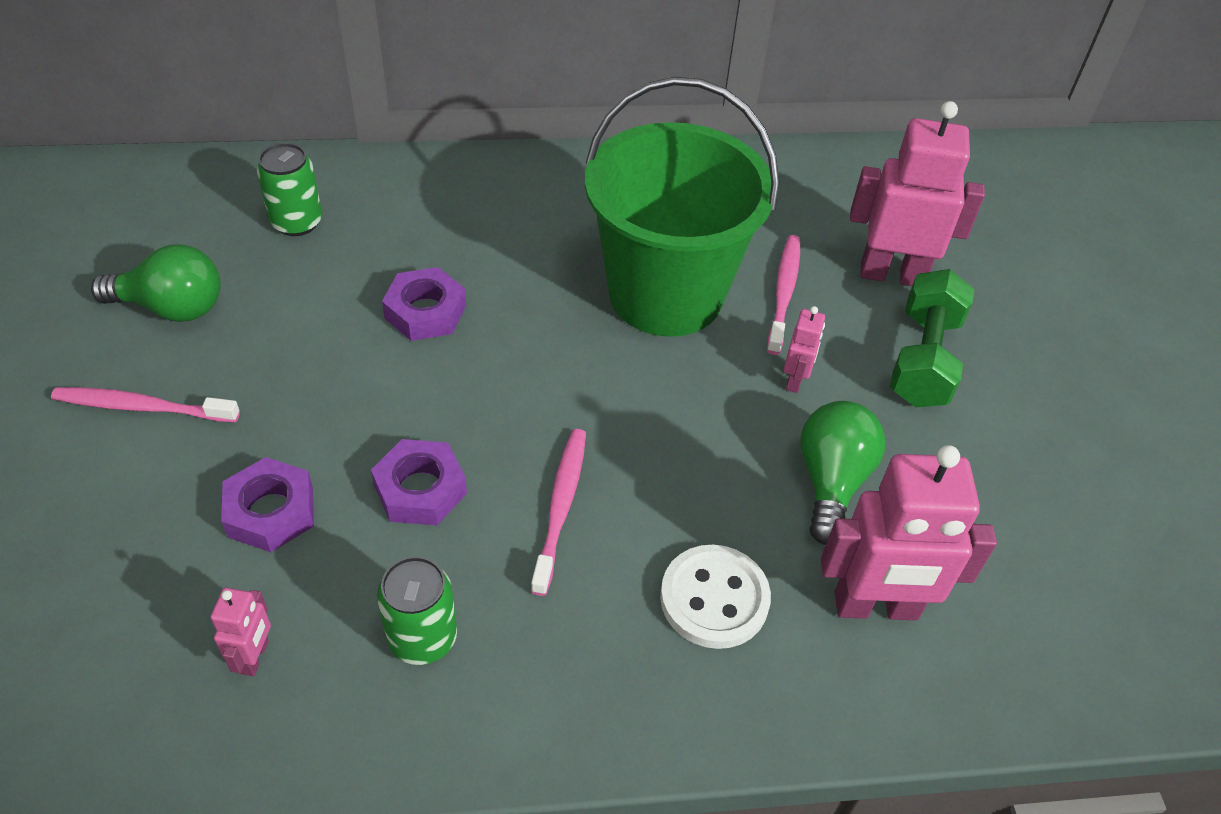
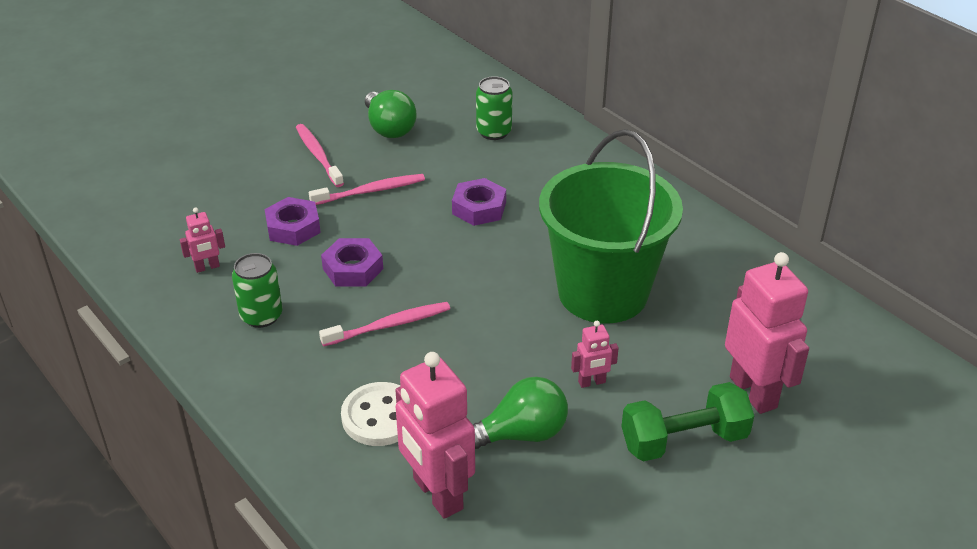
camera: 60 degrees right, 10 degrees down
pink toothbrush [767,235,800,355] -> pink toothbrush moved to [309,174,425,205]

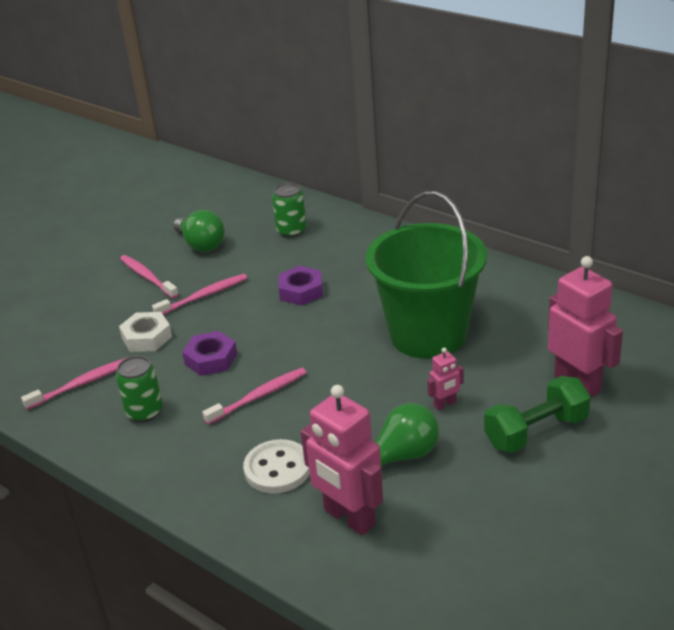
camera: 10 degrees left, 5 degrees down
pink robot [180,207,225,273] -> pink toothbrush [21,357,128,410]
purple nut [265,197,321,246] -> white nut [119,312,172,352]

